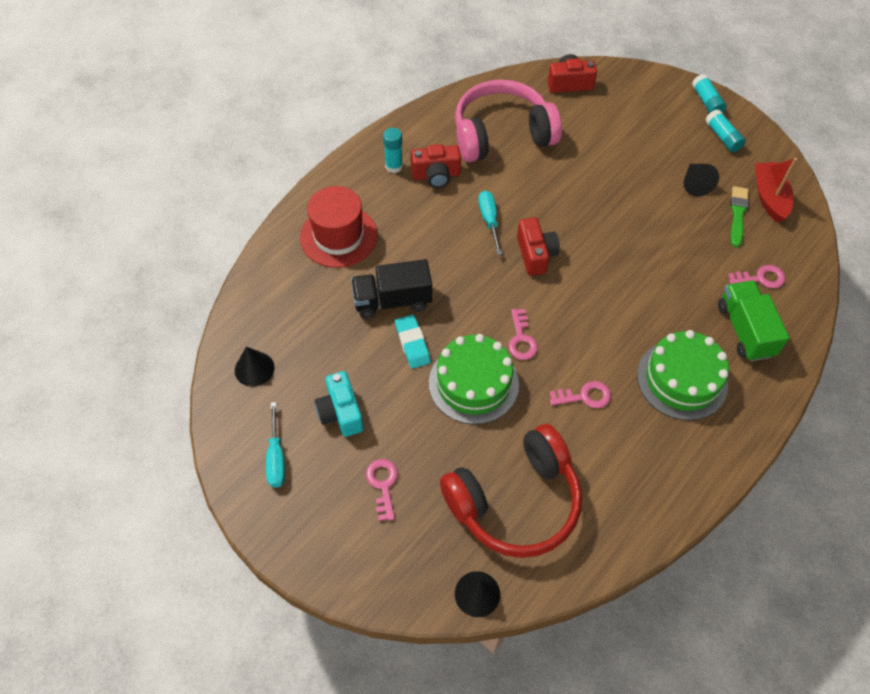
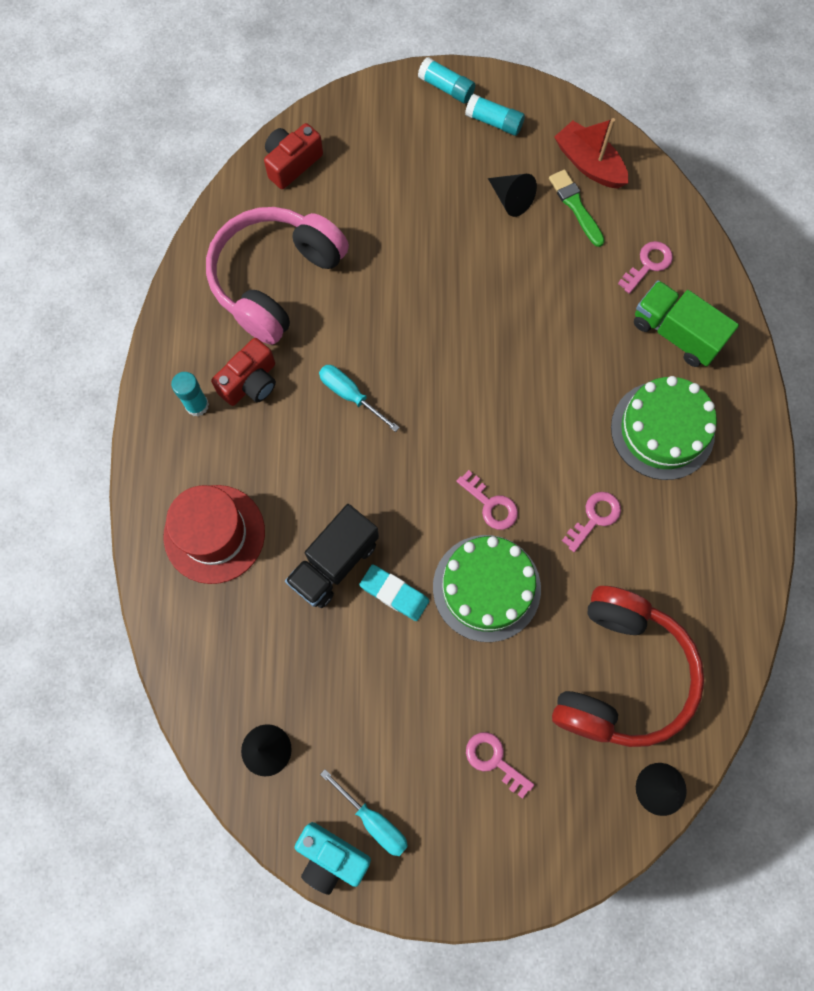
camera: 40 degrees left, 15 degrees up
turquoise camera [315,371,364,437] -> turquoise camera moved to [295,822,371,895]
red camera [517,217,560,276] -> none

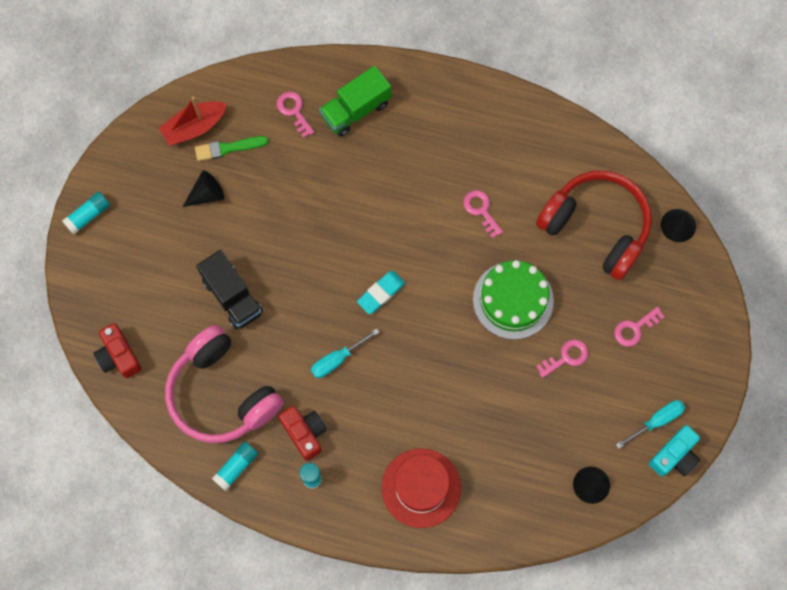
camera: 75 degrees left, 0 degrees up
black truck [285,504,379,608] -> black truck moved to [196,250,263,330]
turquoise eraser [359,564,429,621] -> turquoise eraser moved to [357,271,405,314]
pink key [456,470,518,530] -> pink key moved to [536,339,588,378]
turquoise glue stick [465,94,525,136] -> turquoise glue stick moved to [212,442,258,491]
green cake [611,376,717,480] -> none

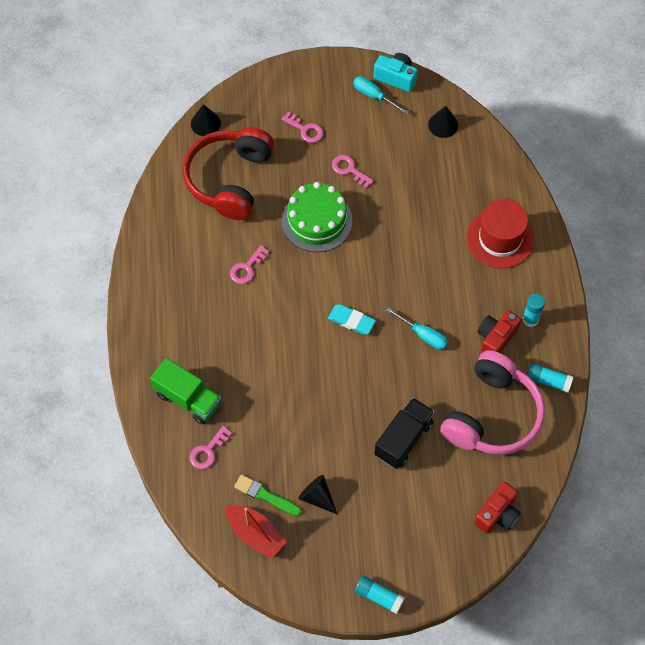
camera: 110 degrees left, 10 degrees down
green brush [195,136,268,161] -> green brush turned 150 degrees clockwise [234,475,302,516]

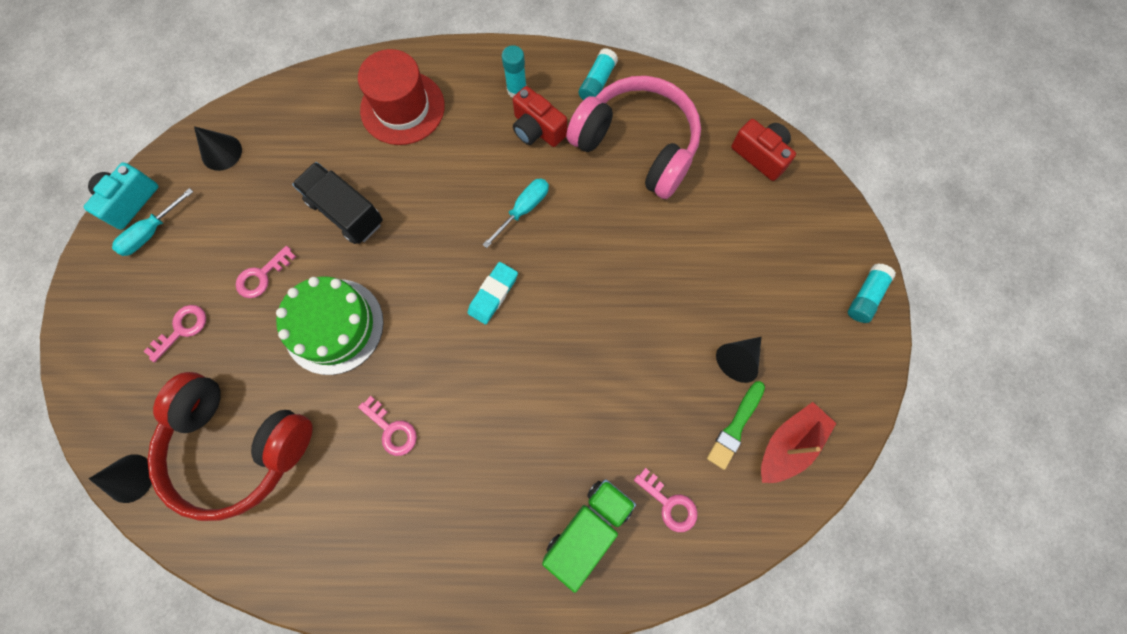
camera: 85 degrees left, 10 degrees up
black truck [374,398,435,469] -> black truck moved to [292,162,383,244]

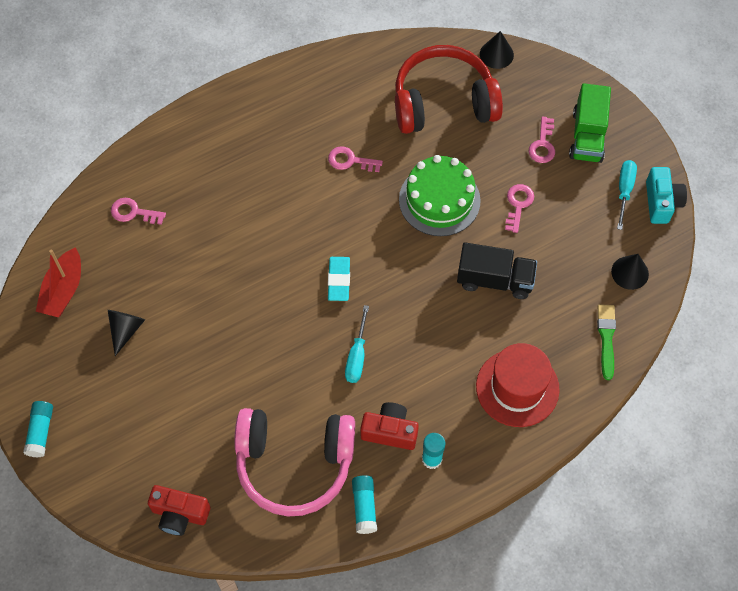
camera: 150 degrees right, 10 degrees down
green truck [542,479,636,593] -> green truck moved to [569,83,611,163]
green brush [707,381,765,470] -> green brush moved to [597,304,616,380]

